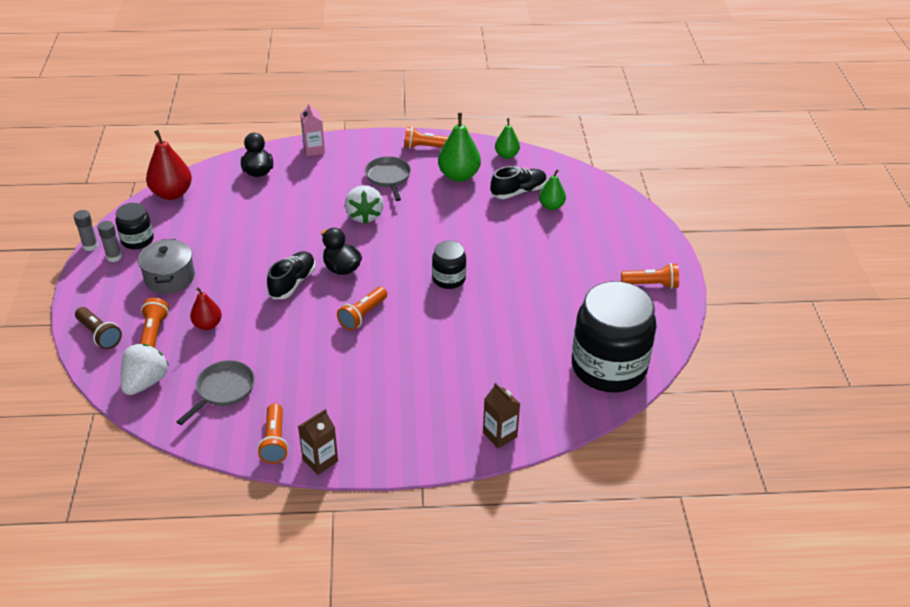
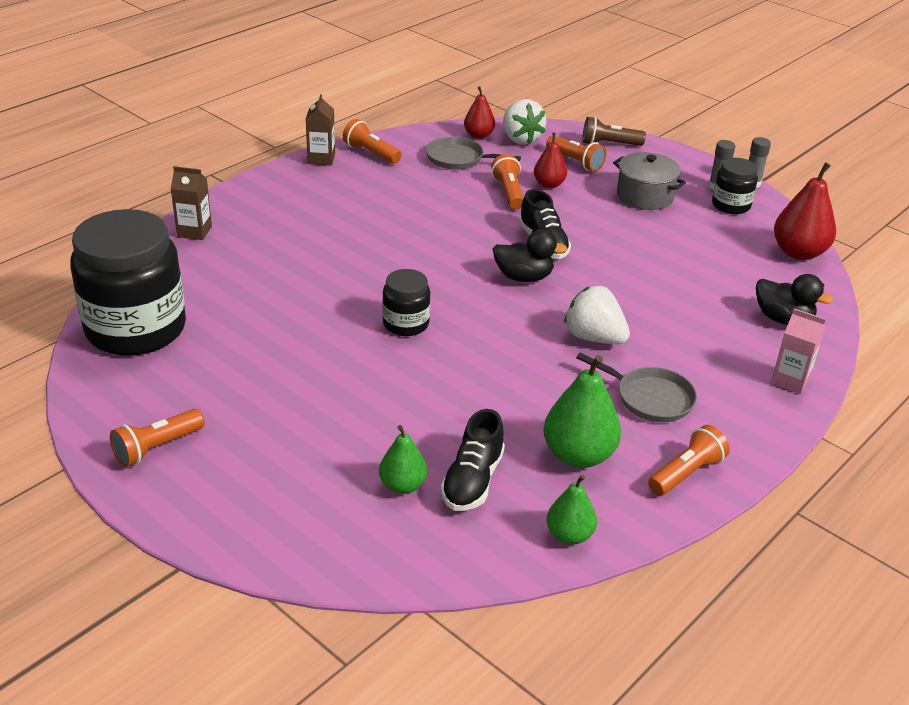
camera: 135 degrees right, 5 degrees down
grey pan [177,360,255,425] -> grey pan turned 120 degrees clockwise [426,136,521,170]
orange flashlight [337,287,387,330] -> orange flashlight moved to [491,154,523,210]
none -> red pear [464,86,495,139]

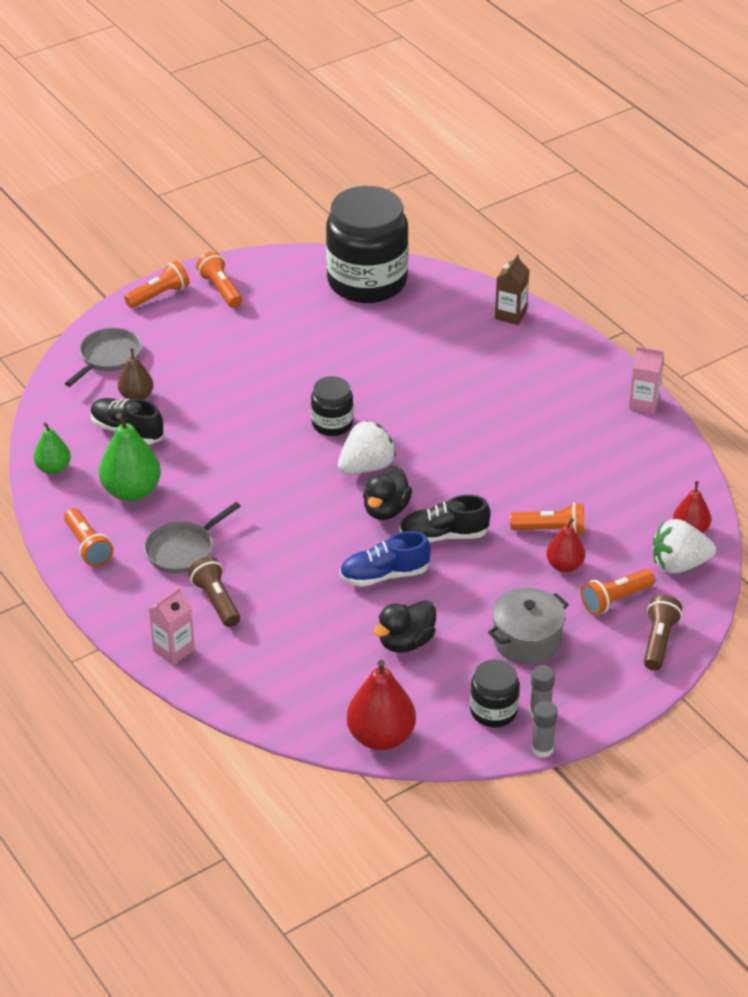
camera: 105 degrees right, 5 degrees up
brown carton [306,94,335,165] -> pink carton [629,346,664,414]
orange flashlight [343,119,401,164] -> orange flashlight moved to [124,261,190,308]
green pear [379,425,427,494] -> brown pear [118,348,153,400]
grey pan [426,136,521,170] -> grey pan moved to [65,328,142,387]
white strawberry [564,286,630,344] -> white strawberry moved to [338,421,396,474]
black duck [756,274,833,325] -> black duck moved to [373,600,436,653]
none -> brown flashlight [188,556,240,627]
none -> blue shoe [340,531,431,587]

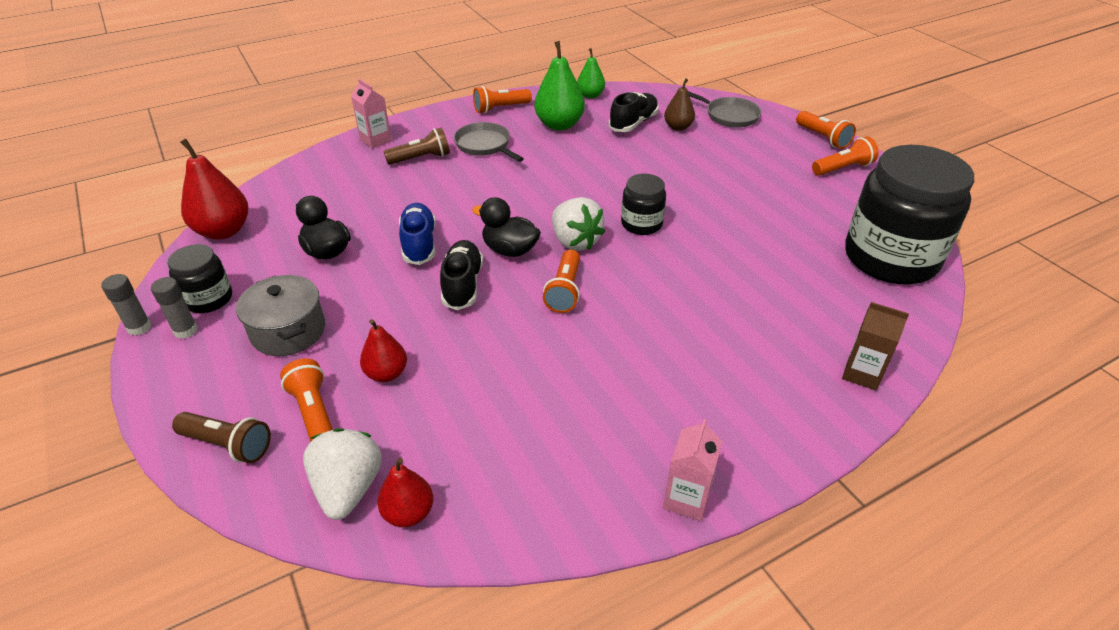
camera: 95 degrees right, 0 degrees up
orange flashlight [510,503,584,535] -> orange flashlight moved to [543,250,580,313]

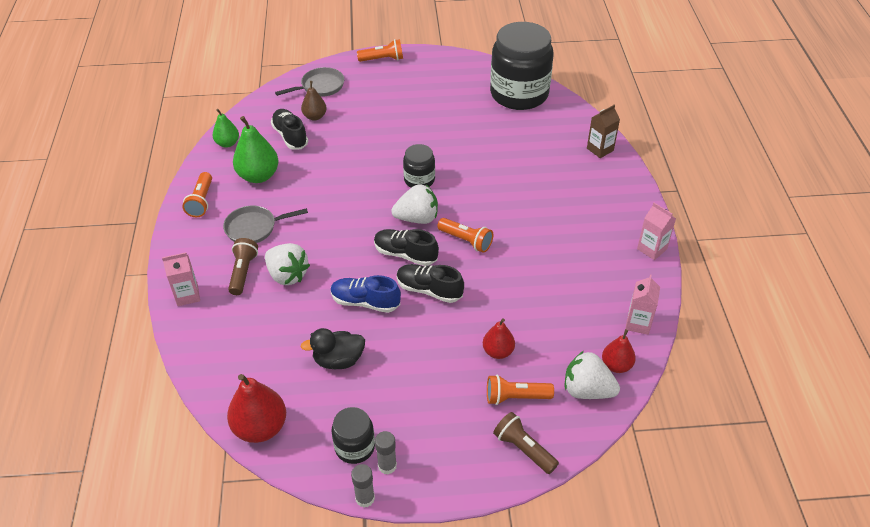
camera: 65 degrees left, 5 degrees up
brown flashlight [172,412,271,463] -> brown flashlight turned 90 degrees counterclockwise [493,412,559,474]
grey pot [236,275,325,356] -> none
black duck [472,197,541,257] -> black shoe [374,229,439,266]
orange flashlight [812,136,879,176] -> none
none -> white strawberry [265,243,310,285]
none -> pink carton [625,274,660,335]

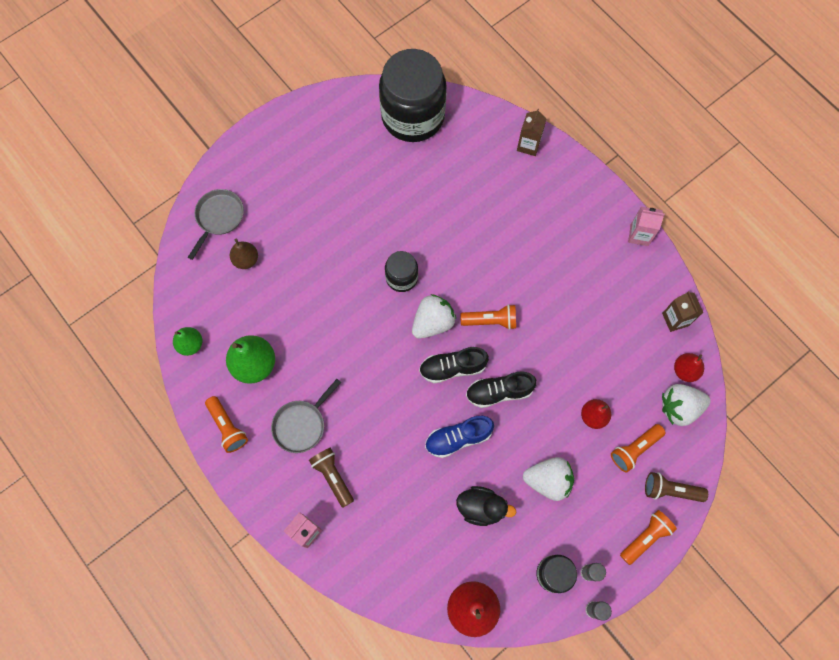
camera: 35 degrees left, 25 degrees up
white strawberry [265,243,310,285] -> white strawberry moved to [523,457,574,501]
black shoe [271,109,308,150] -> none
black duck [300,328,365,369] -> black duck turned 120 degrees counterclockwise [456,486,516,526]
orange flashlight [357,39,403,62] -> orange flashlight moved to [620,510,677,565]
pink carton [625,274,660,335] -> brown carton [662,291,703,332]

